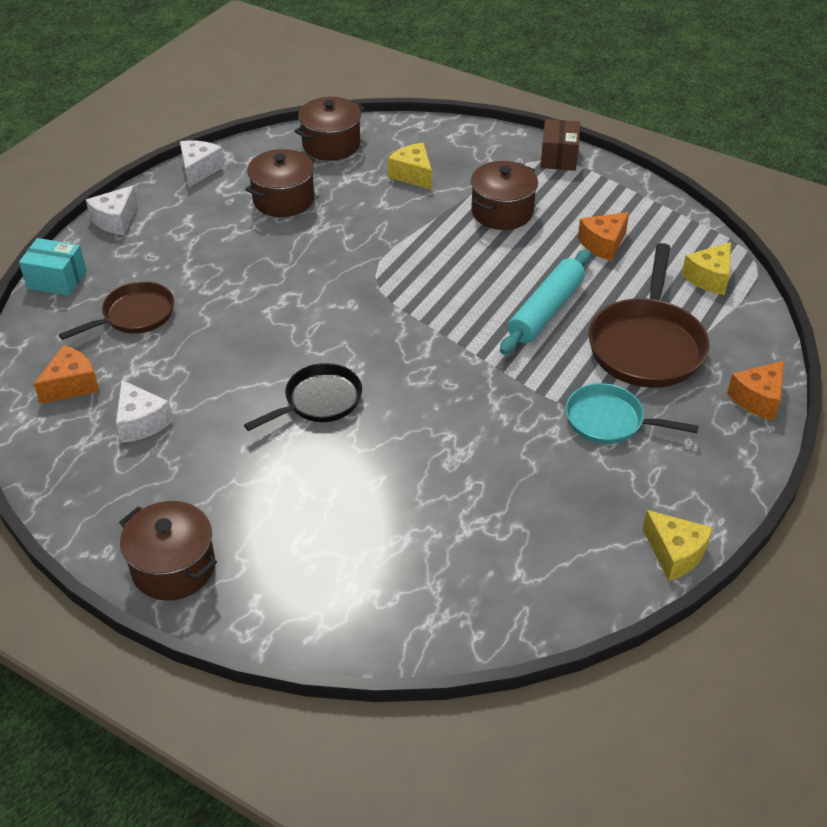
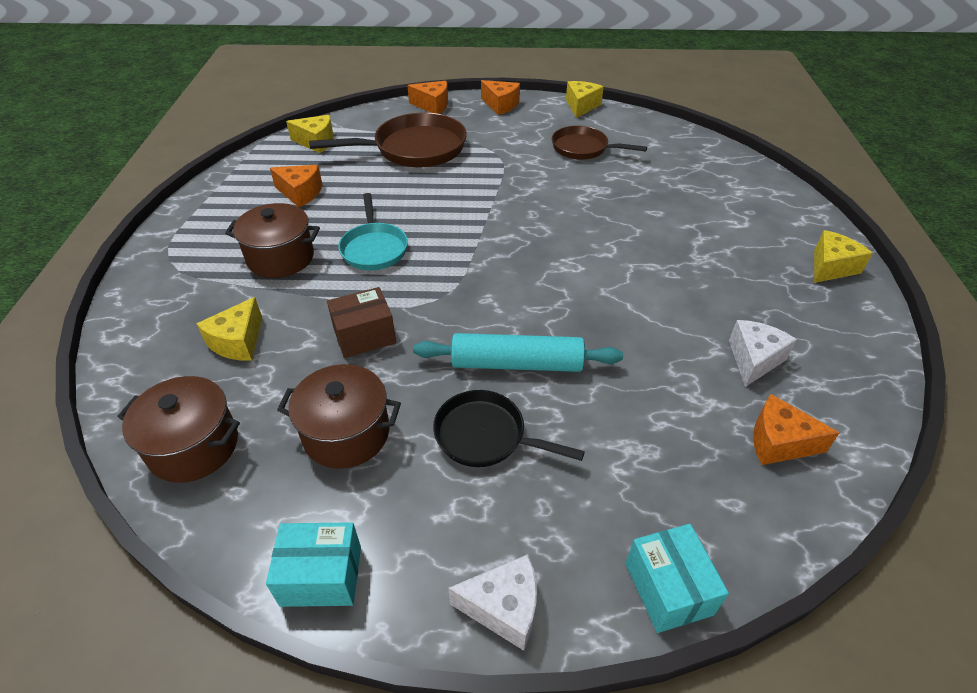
camera: 120 degrees left, 0 degrees up
brown pan [58,281,174,340] -> brown pan moved to [552,126,647,160]
brown pot [119,501,217,600] -> yellow cheese [814,230,873,283]
white cheese [180,140,224,188] -> turquoise box [266,522,361,607]
black pan [244,363,362,431] -> black pan moved to [433,390,585,467]
turquoise rolling pin [500,249,591,355] -> turquoise rolling pin moved to [413,333,623,372]
brown box [540,119,580,171] -> brown box moved to [327,287,396,358]
turquoise pan [566,383,699,444] -> turquoise pan moved to [338,193,408,270]
none -> orange cheese [481,80,520,115]

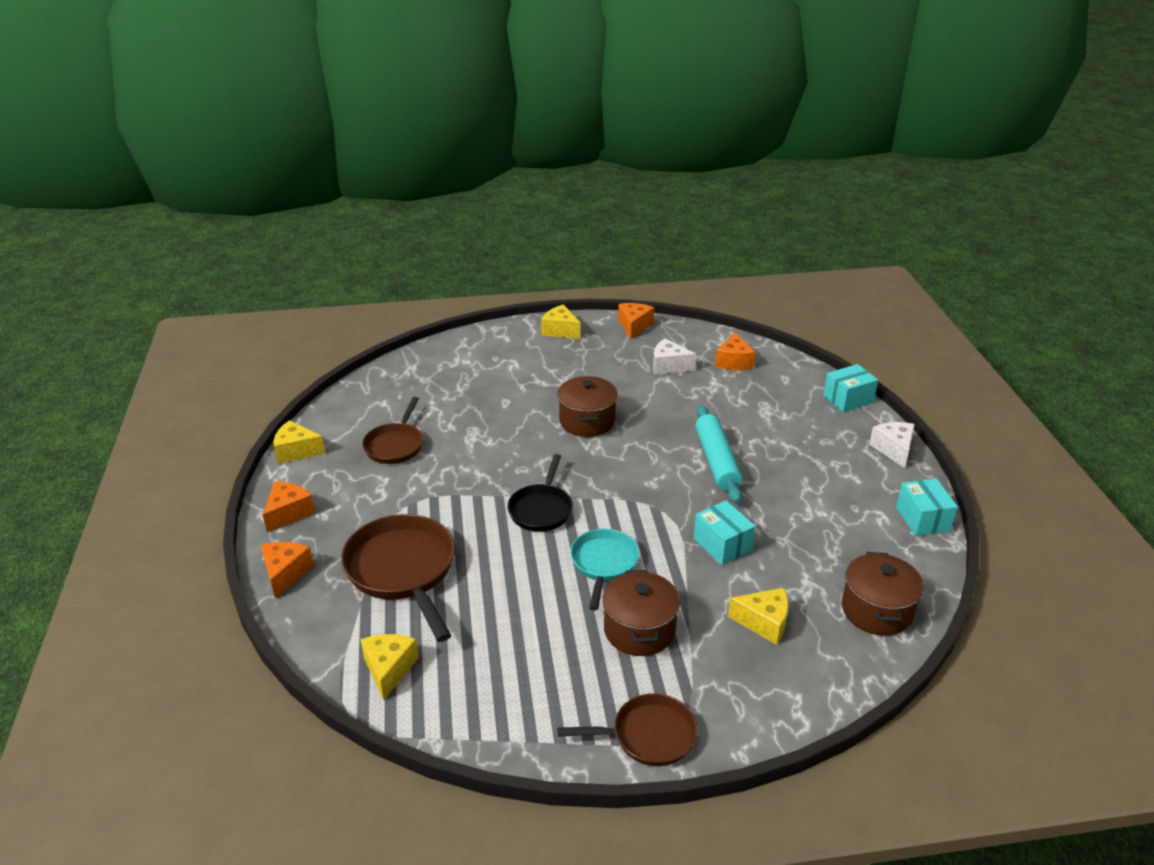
camera: 100 degrees left, 10 degrees down
orange cheese [270,165,323,207] -> orange cheese moved to [618,303,654,339]
brown pot [277,364,401,469] -> brown pot moved to [557,376,618,437]
brown box [327,287,396,358] -> turquoise box [694,501,756,565]
turquoise pan [338,193,408,270] -> turquoise pan turned 60 degrees counterclockwise [570,529,640,610]
black pan [433,390,585,467] -> black pan moved to [507,454,573,532]
none -> brown pan [557,693,698,766]

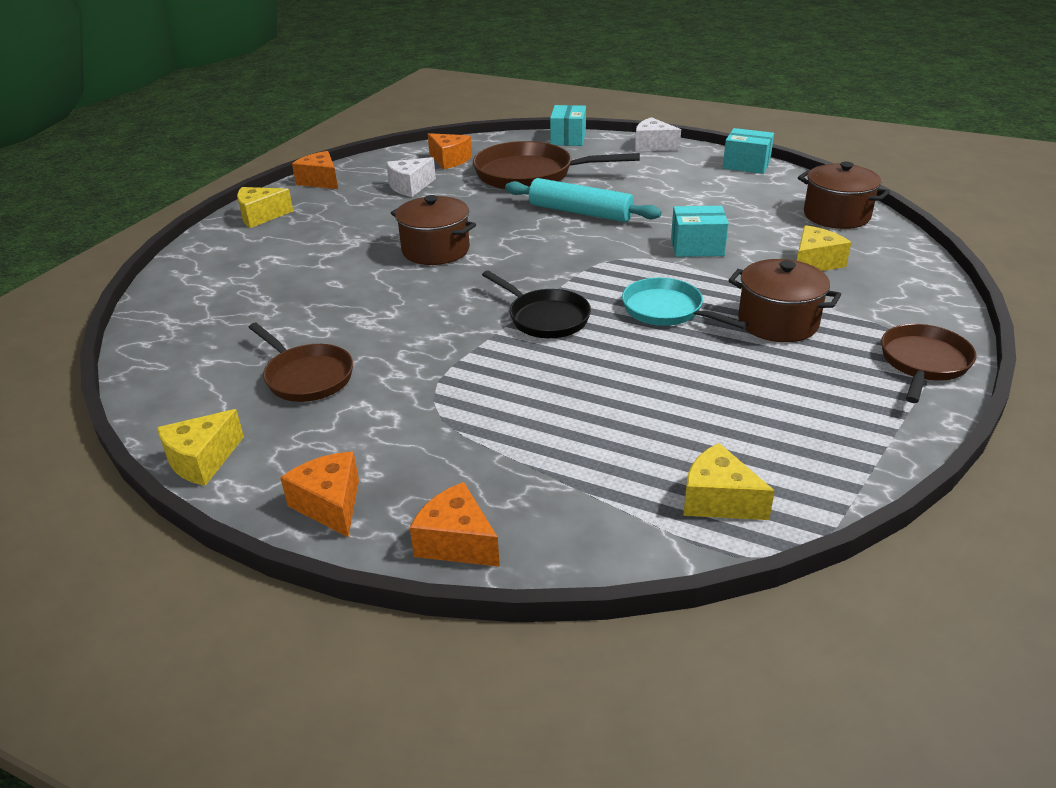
camera: 55 degrees left, 0 degrees up
brown pan [341,514,455,642] -> brown pan moved to [473,141,640,190]

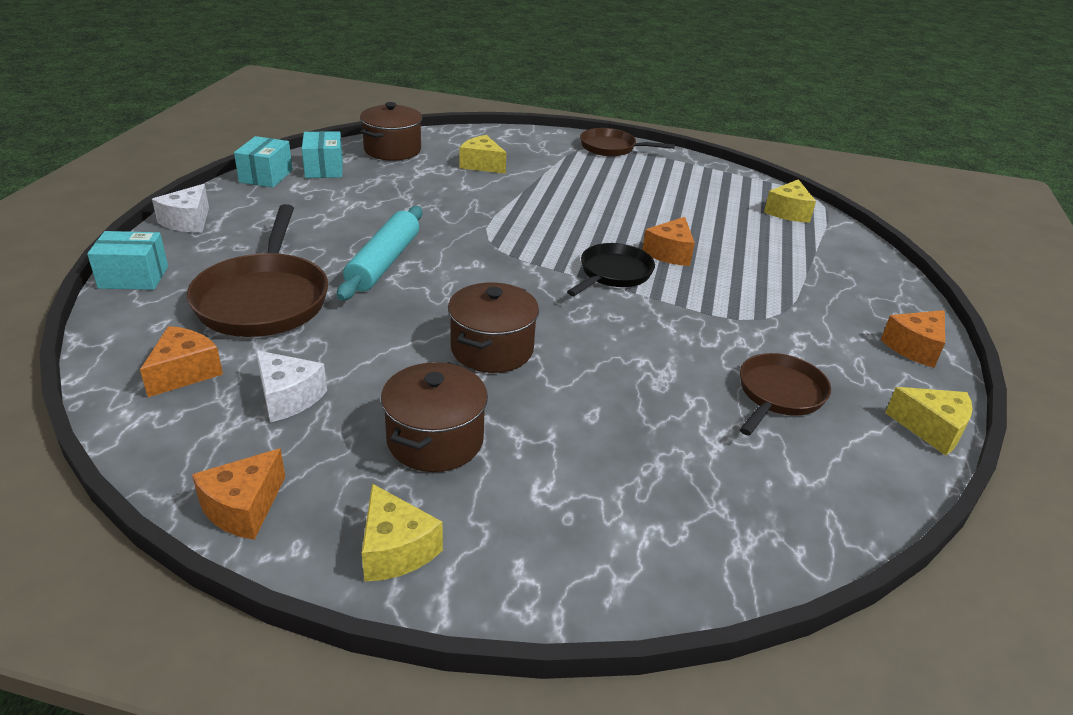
camera: 105 degrees left, 0 degrees up
orange cheese [410,482,500,567] -> orange cheese moved to [642,217,695,266]
turquoise pan [622,277,749,329] -> none
turquoise box [671,206,729,257] -> turquoise box moved to [302,131,343,178]
brown pot [728,259,841,342] -> brown pot moved to [381,362,488,472]

